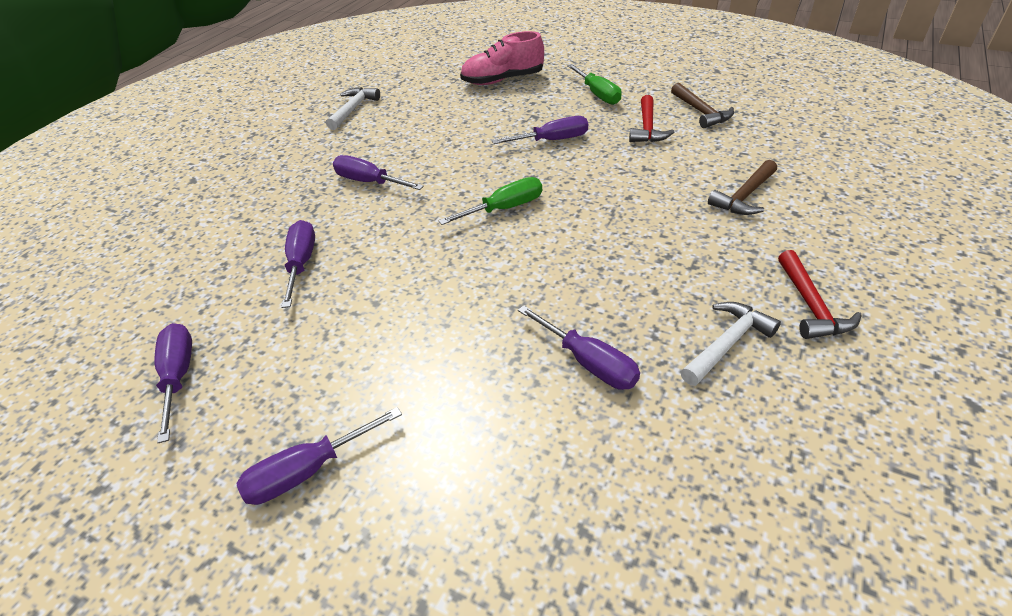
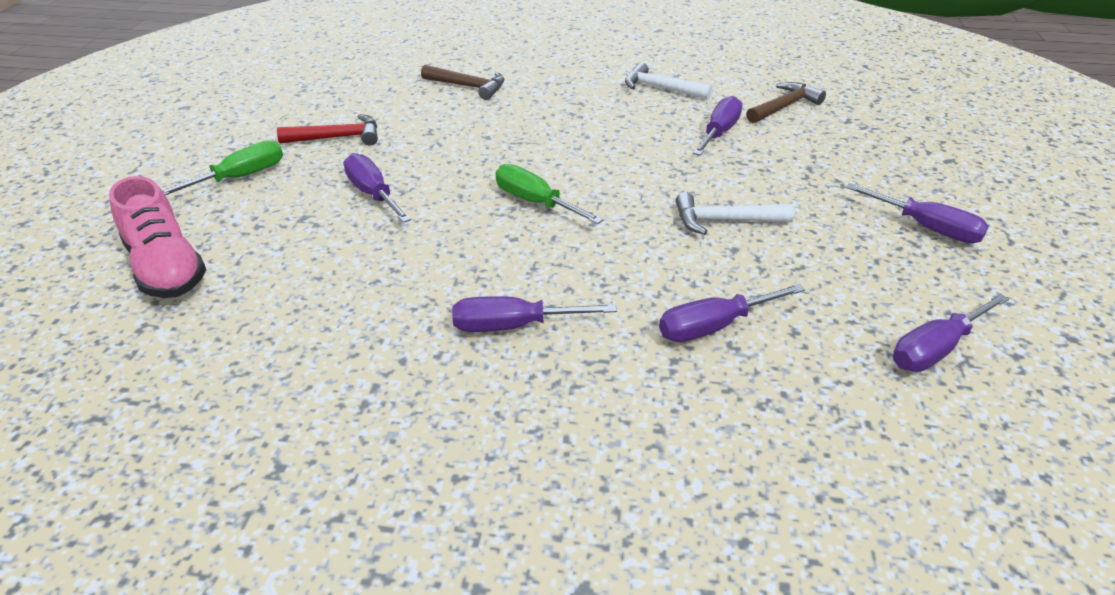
camera: 110 degrees left, 5 degrees down
white hammer [326,87,380,130] -> white hammer moved to [675,192,795,235]
purple screwdriver [333,155,424,190] -> purple screwdriver turned 75 degrees clockwise [452,296,617,332]
brown hammer [671,83,734,128] -> brown hammer moved to [746,82,826,123]
red hammer [778,250,862,339] -> none

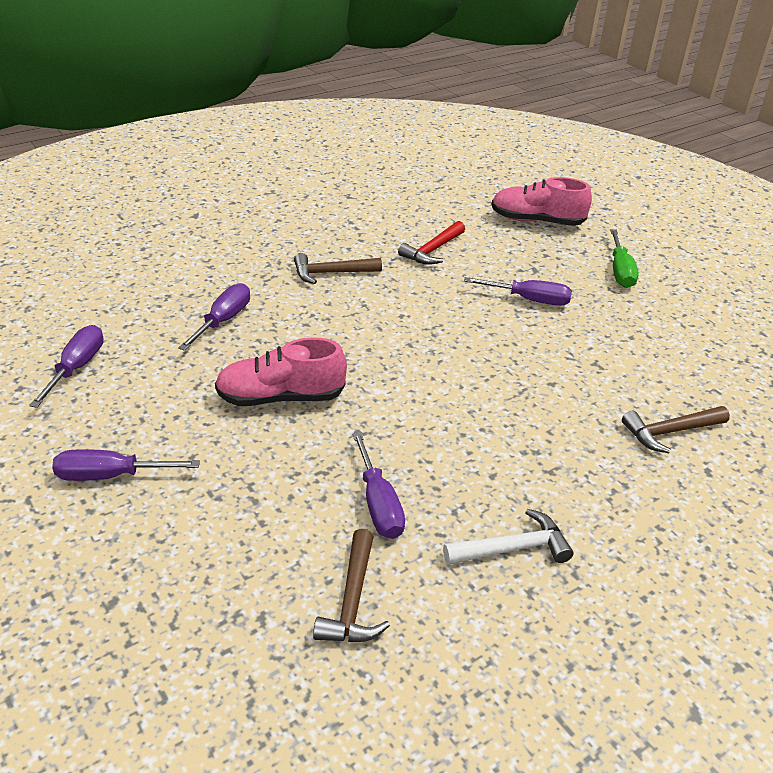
camera: 135 degrees right, 0 degrees up
red hammer [277,114,378,146] -> red hammer moved to [398,221,465,265]
purple screwdriver [452,296,617,332] -> brown hammer [294,253,382,284]
green screwdriver [495,164,604,224] -> none
white hammer [675,192,795,235] -> pink shoe [215,338,347,406]

